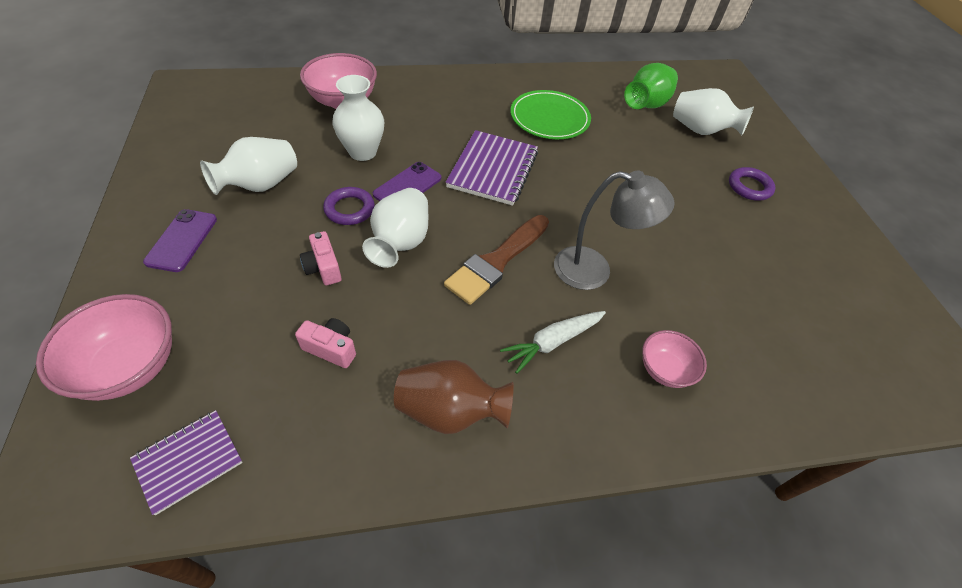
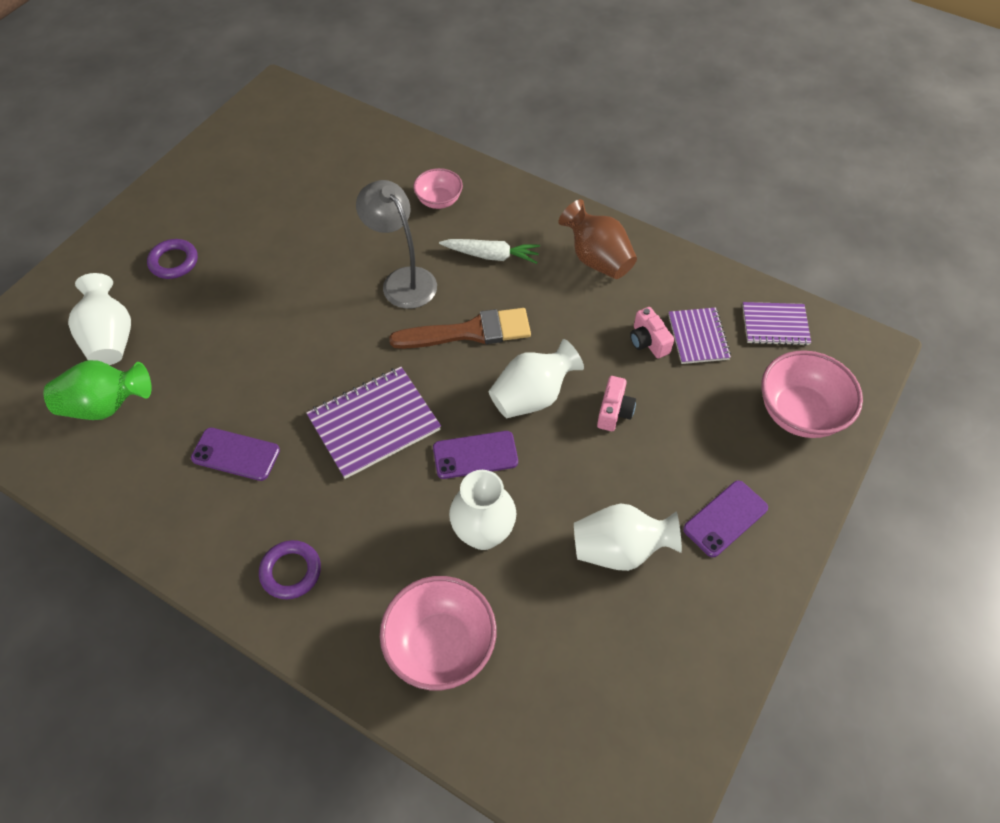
camera: 135 degrees left, 5 degrees up
purple ring [323,187,375,225] -> purple ring moved to [259,540,321,599]
green plate [511,90,591,139] -> purple phone [191,428,280,481]
none -> purple notebook [668,308,731,364]

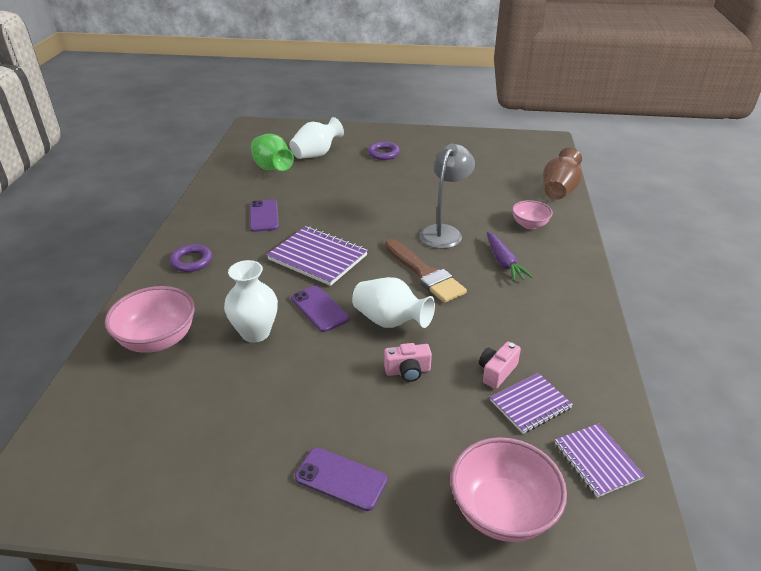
camera: 65 degrees right, 20 degrees down
white carrot [439,239,540,264] -> purple carrot [487,232,534,282]
brown vase [558,199,637,279] -> brown vase moved to [543,148,582,200]
white vase [574,503,682,571] -> none

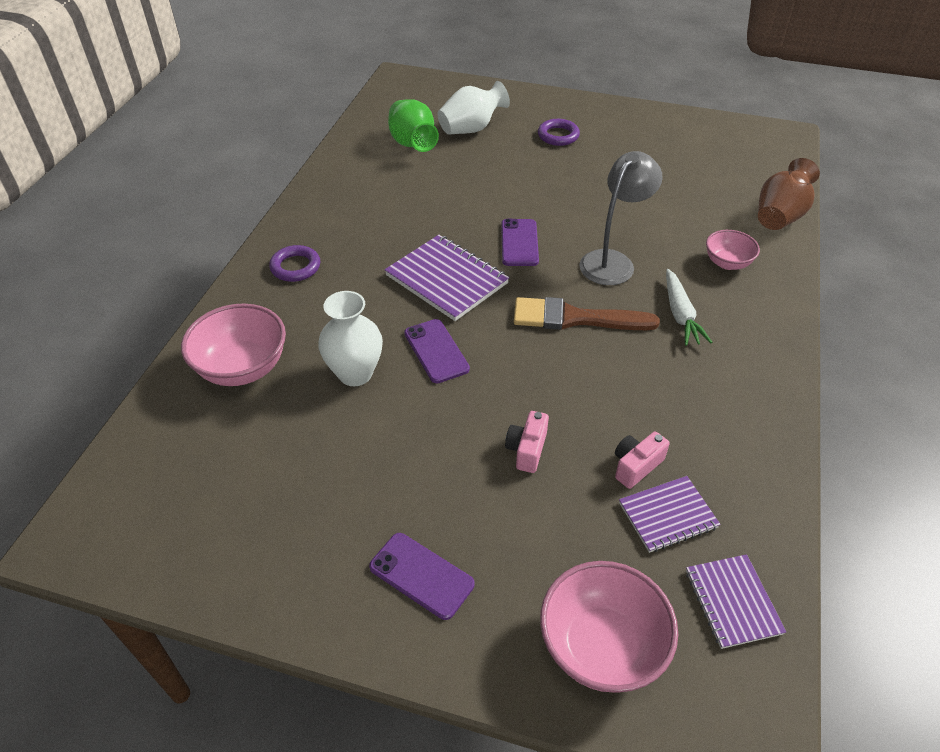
camera: 10 degrees right, 10 degrees up
purple phone [250,200,279,232] -> purple phone moved to [501,219,539,266]
white vase [352,277,435,328] -> none
pink camera [384,343,432,382] -> pink camera turned 105 degrees clockwise [505,411,549,473]
brown brush [385,239,467,303] -> brown brush turned 120 degrees clockwise [514,297,660,330]
purple carrot [487,232,534,282] -> white carrot [666,269,712,346]

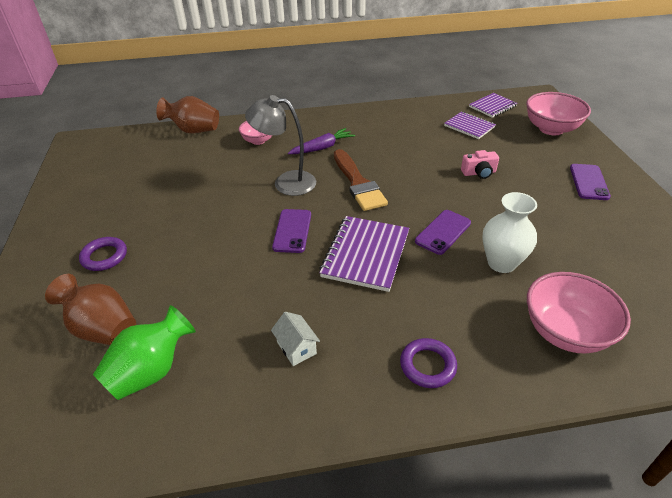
camera: 115 degrees left, 5 degrees down
white vase [437,81,510,135] -> brown vase [45,274,136,345]
purple phone [501,219,539,266] -> purple phone turned 60 degrees counterclockwise [272,209,311,253]
pink camera [615,431,670,489] -> none
white carrot [666,269,712,346] -> purple carrot [288,128,355,154]
none -> white house [271,312,320,366]

